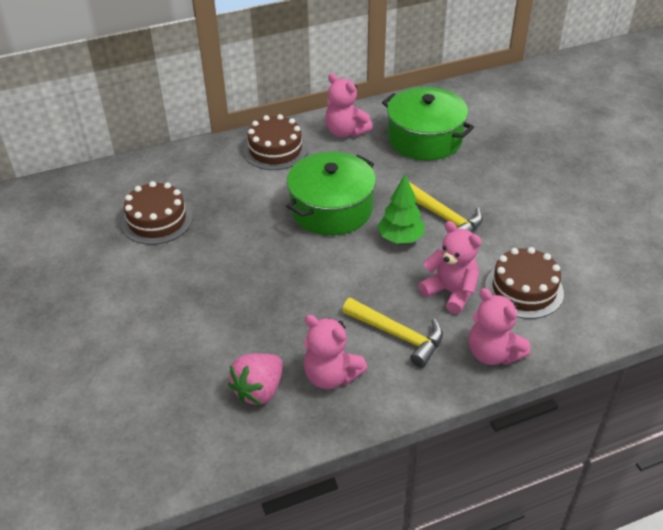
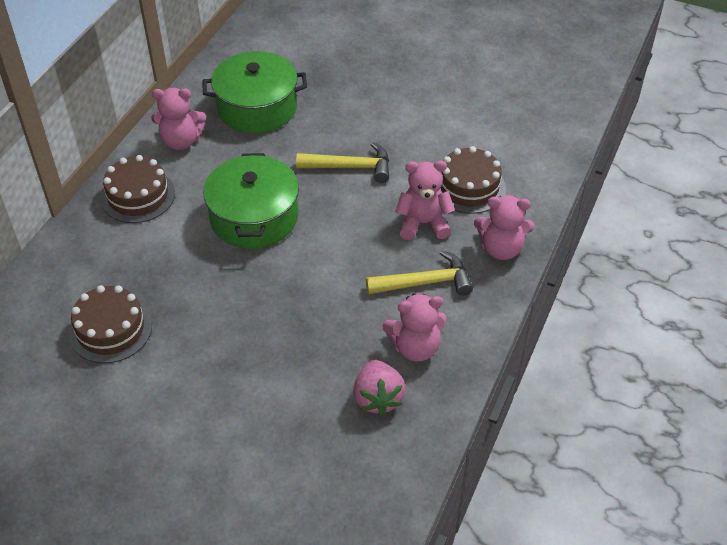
camera: 45 degrees left, 5 degrees up
green tree [378,175,425,244] -> none

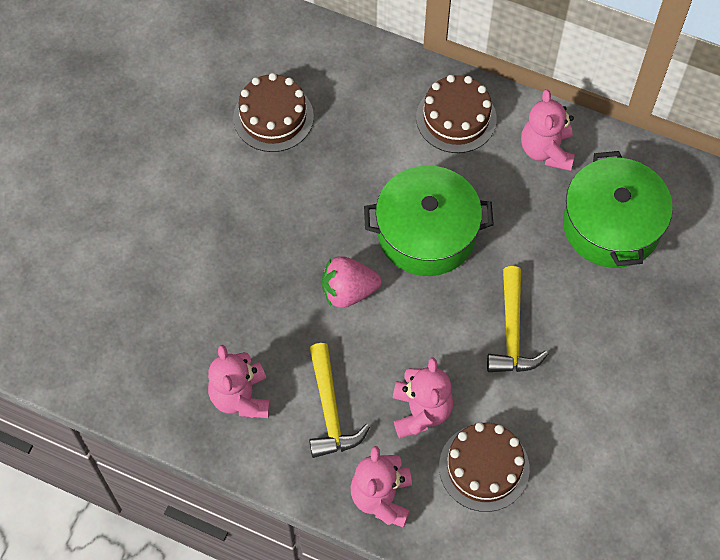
camera: 90 degrees right, 15 degrees up
pink strawberry [353,360,406,416] -> pink strawberry moved to [322,256,382,308]

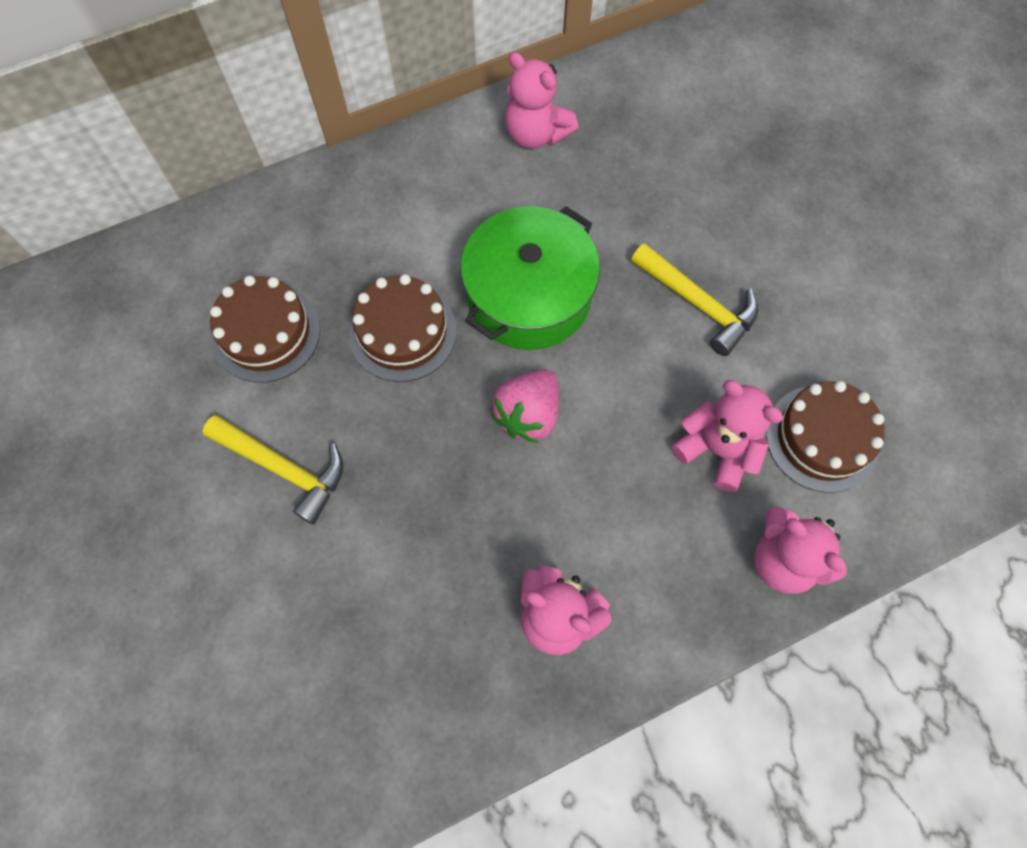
camera: 50 degrees left, 5 degrees up
yellow hammer [309,343,370,458] -> yellow hammer moved to [203,415,343,525]
brown cake [416,75,497,153] -> brown cake moved to [349,274,456,382]
green pot [563,151,673,268] -> none

